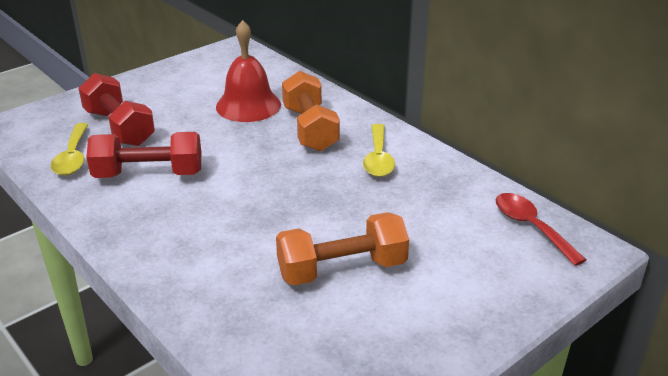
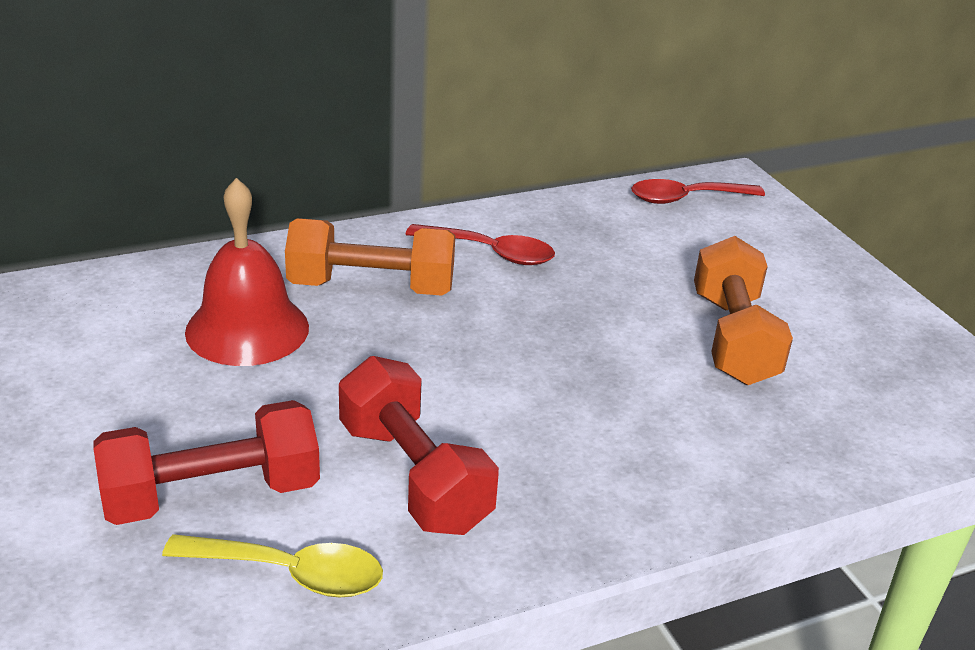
camera: 75 degrees left, 0 degrees up
red dumbbell [87,132,201,178] -> red dumbbell turned 45 degrees counterclockwise [339,356,499,535]
yellow spoon [363,124,395,177] -> red spoon [406,224,555,265]

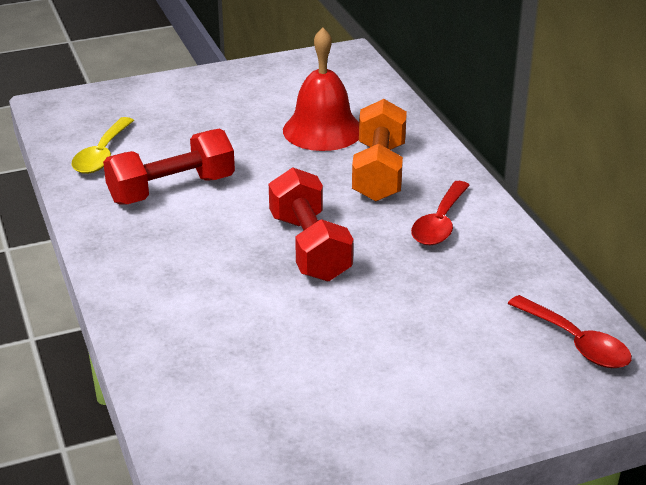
camera: 95 degrees right, 0 degrees up
red dumbbell [93,400,320,525] -> red dumbbell moved to [269,167,353,281]
red spoon [631,179,765,204] -> red spoon turned 150 degrees clockwise [508,295,632,368]
orange dumbbell [694,236,793,385] -> none

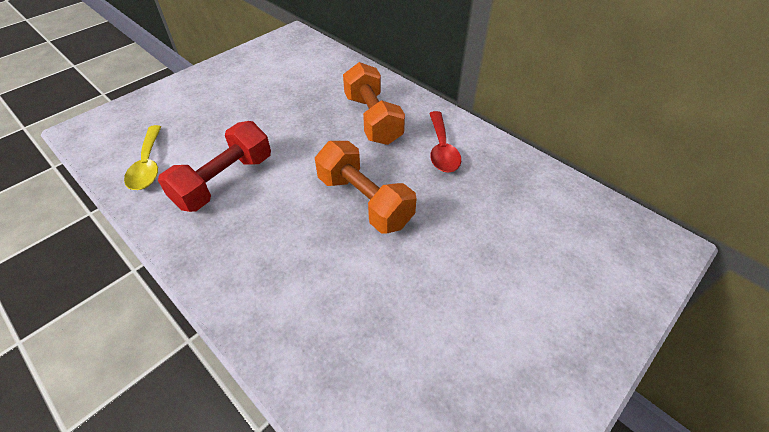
camera: 25 degrees left, 15 degrees up
red dumbbell [269,167,353,281] -> orange dumbbell [315,141,417,233]
red bell [283,27,359,151] -> none
red spoon [508,295,632,368] -> none

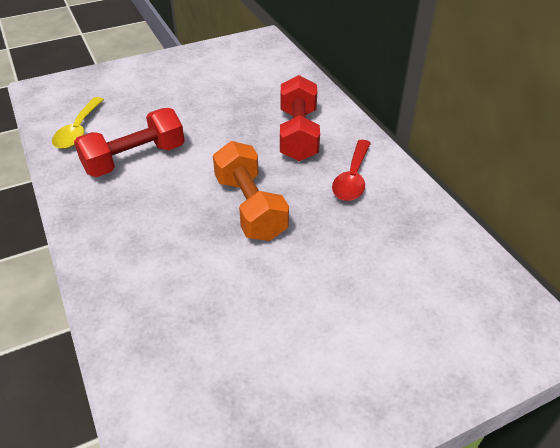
camera: 20 degrees right, 5 degrees down
orange dumbbell [343,62,405,145] -> red dumbbell [280,75,320,161]

